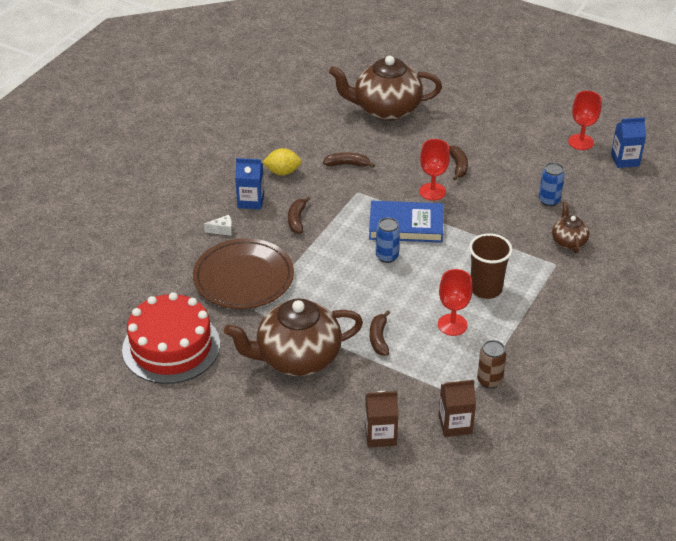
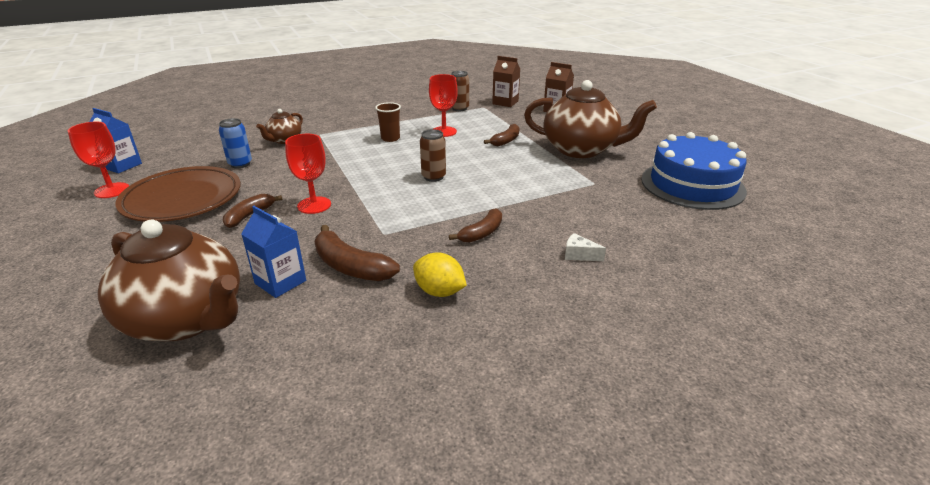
camera: 145 degrees left, 10 degrees down
red cake [122,292,220,384] -> blue cake [641,132,747,210]
brown plate [193,238,294,309] -> brown plate moved to [115,166,241,222]
blue carton [235,158,264,209] -> blue carton moved to [241,206,306,298]
brown banana [323,152,375,168] -> brown banana [315,225,400,281], size x1.51
blue book [369,201,443,243] -> none
blue can [376,217,400,263] -> brown can [420,129,446,182]
brown cup [469,233,513,299] -> brown cup [375,102,401,142], size x0.65

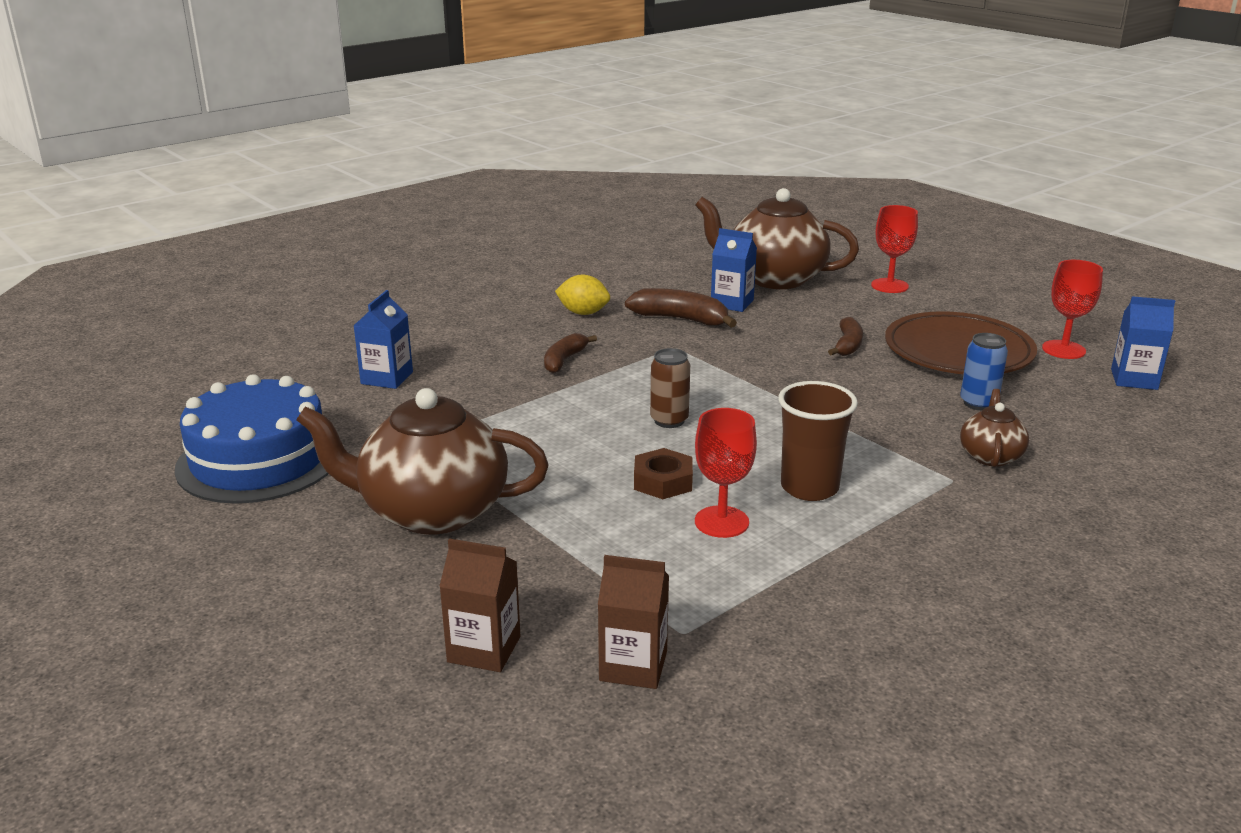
camera: 165 degrees right, 5 degrees down
red goblet [285,134,331,214] -> red goblet moved to [871,205,918,293]
brown cup [375,102,401,142] -> brown cup [778,381,858,501], size x1.54
brown can [451,71,469,111] -> none
brown banana [484,124,520,146] -> none
white cheese [565,233,606,261] -> none
none -> blue carton [354,290,413,389]
none -> brown nut [634,448,693,499]

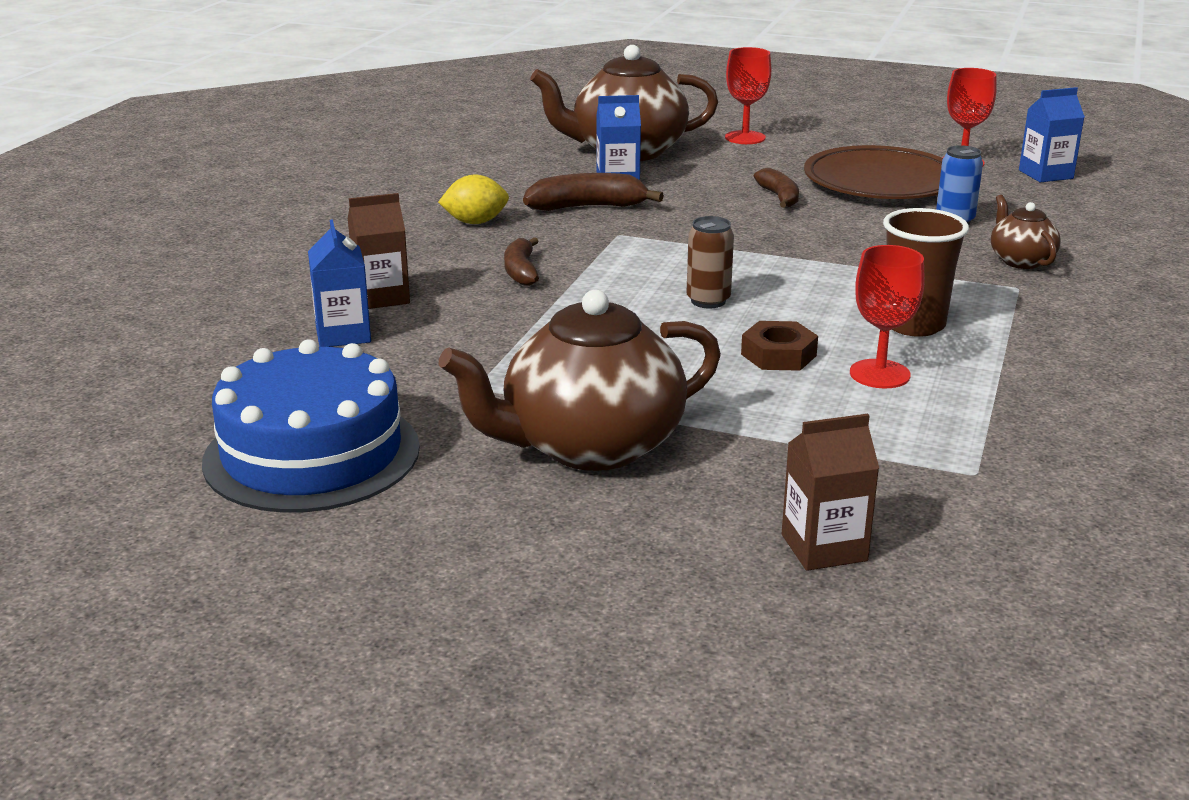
camera: 30 degrees left, 0 degrees up
brown carton [598,555,669,689] -> brown carton moved to [348,193,410,309]

